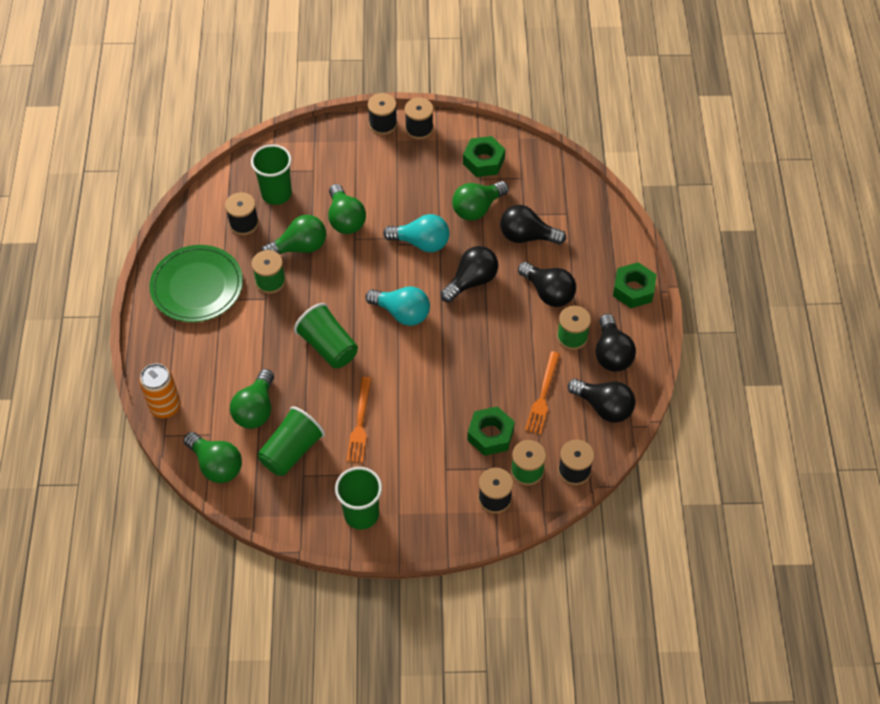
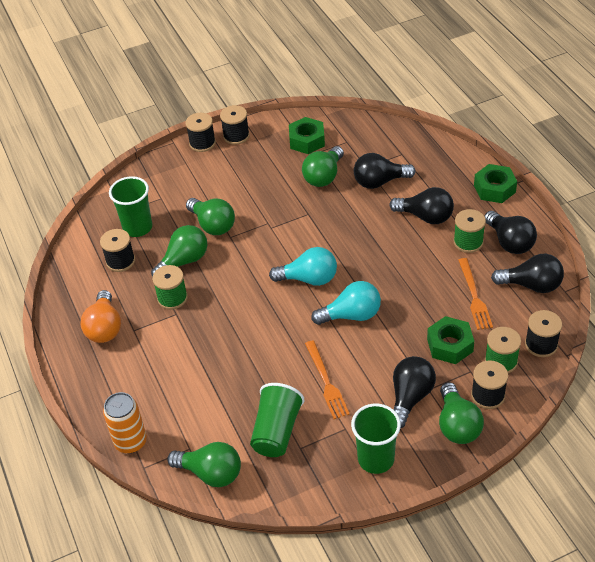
camera: 20 degrees left, 10 degrees down
green plate [149,245,243,322] -> orange light bulb [80,290,121,343]
green light bulb [230,369,274,429] -> green light bulb moved to [439,382,484,444]
green cup [294,303,358,368] -> none
turquoise light bulb [383,214,450,252] -> turquoise light bulb moved to [311,281,381,325]
black light bulb [441,246,498,302] -> black light bulb moved to [393,356,436,428]

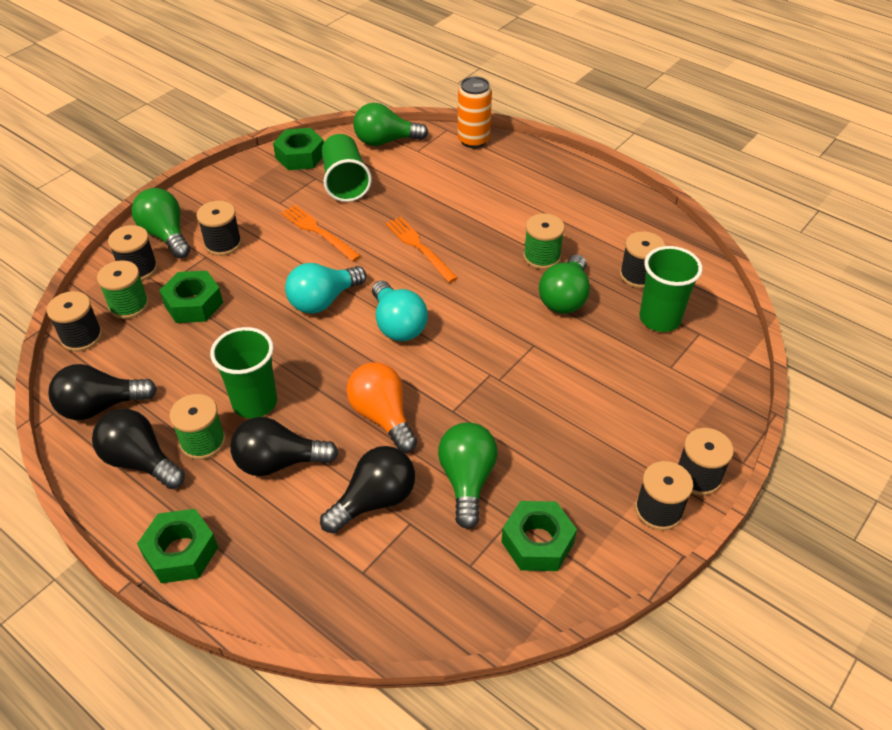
camera: 150 degrees right, 0 degrees up
orange light bulb [80,290,121,343] -> orange light bulb moved to [346,362,417,453]
green light bulb [186,198,235,235] -> none
turquoise light bulb [269,247,337,286] -> turquoise light bulb turned 90 degrees counterclockwise [372,280,428,341]
green cup [351,404,401,474] -> green cup moved to [210,327,277,418]
black light bulb [393,356,436,428] -> black spool [196,201,242,256]
orange fork [458,258,493,330] -> orange fork moved to [386,217,458,283]
none -> green nut [273,128,324,170]

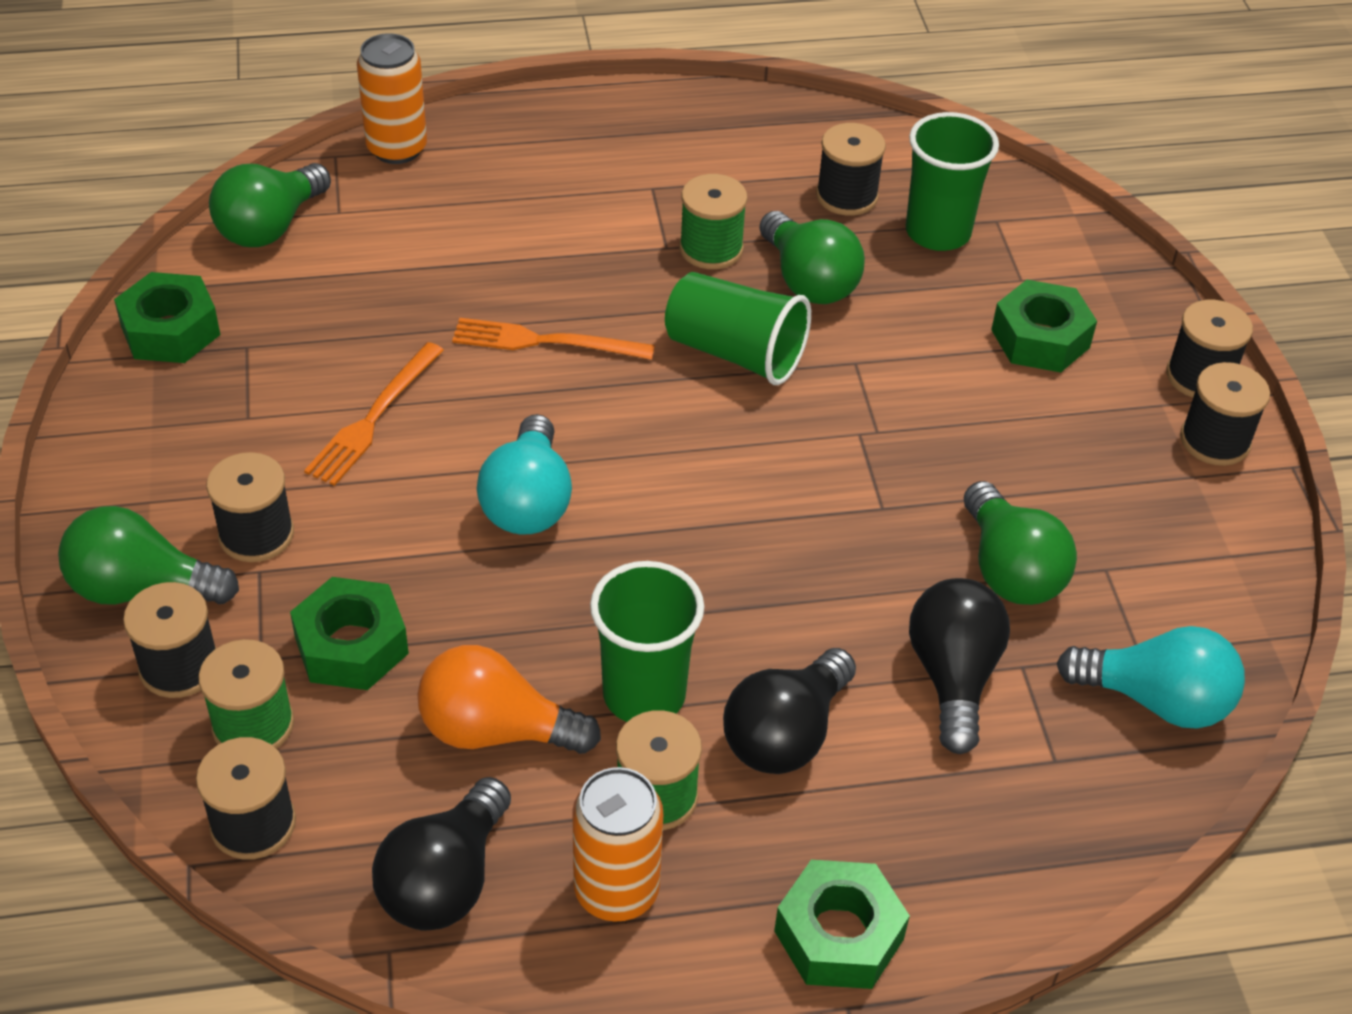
camera: 50 degrees left, 0 degrees up
black light bulb [92,409,185,489] -> orange can [572,767,663,922]
orange fork [281,205,361,261] -> orange fork turned 60 degrees counterclockwise [304,342,444,486]
green cup [321,134,372,202] -> green cup moved to [665,272,811,385]
orange light bulb [346,362,417,453] -> orange light bulb moved to [417,645,601,754]
turquoise light bulb [372,280,428,341] -> turquoise light bulb moved to [1057,626,1245,729]
green light bulb [438,422,498,529] -> green light bulb turned 150 degrees counterclockwise [964,481,1077,605]
green nut [501,501,577,571] -> green nut moved to [991,280,1097,372]

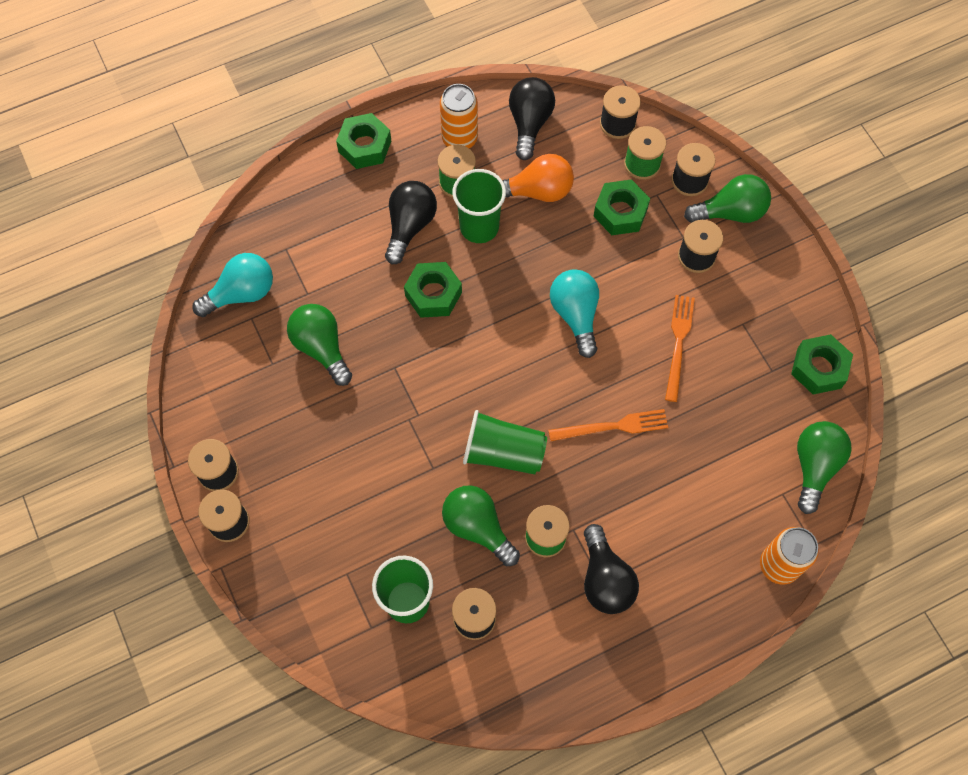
camera: 165 degrees right, 20 degrees up
black light bulb [909,578,1010,754] -> black light bulb moved to [584,524,639,614]
green nut [991,280,1097,372] -> green nut moved to [404,262,462,318]
turquoise light bulb [1057,626,1245,729] -> turquoise light bulb turned 150 degrees clockwise [192,253,273,317]

